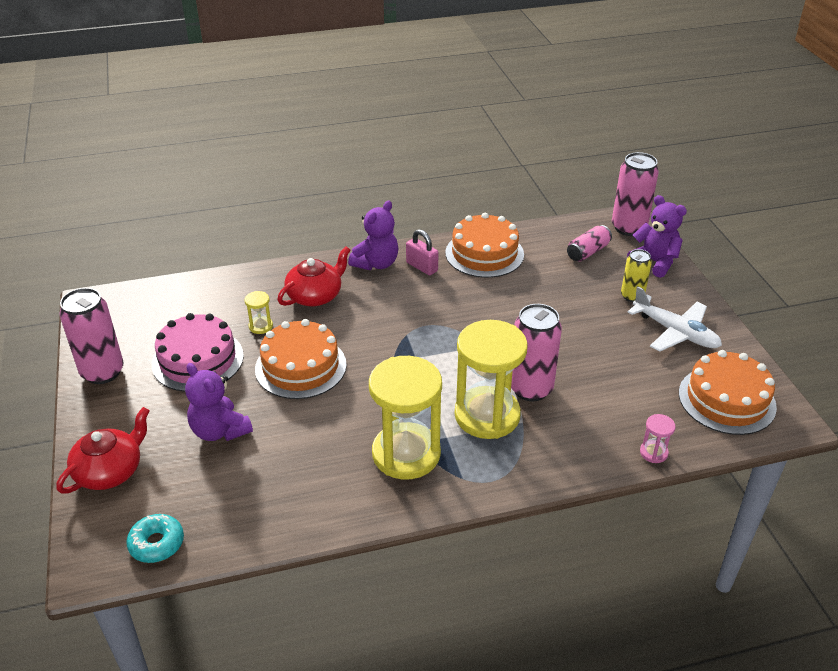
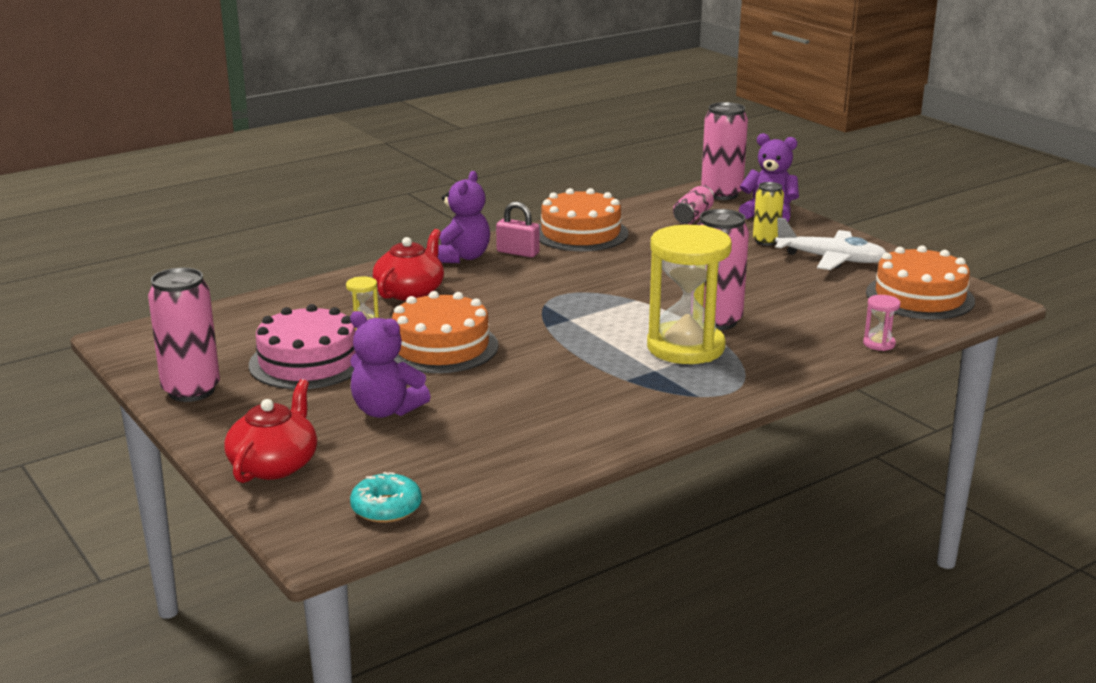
camera: 20 degrees left, 15 degrees down
yellow hourglass [369,356,442,480] -> none

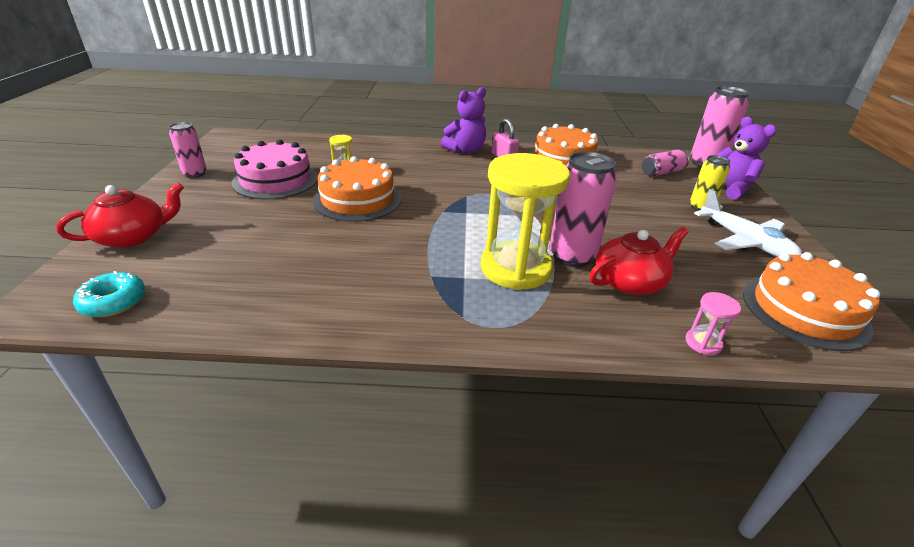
camera: 35 degrees right, 10 degrees up
pink can [148,268,220,402] -> pink can [169,122,207,178], size x0.60
purple teddy bear [350,311,431,418] -> none
red teapot [373,229,444,301] -> red teapot moved to [589,227,688,295]

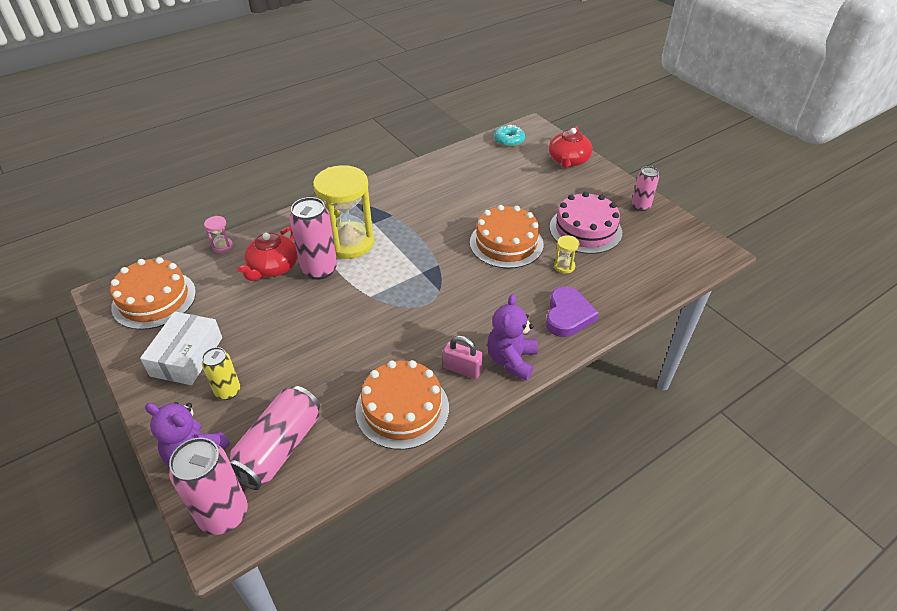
camera: 145 degrees right, 10 degrees up
pink can [642,150,689,177] -> pink can [229,386,320,490], size x1.66
white plane [694,189,802,257] -> white box [140,312,222,385]
none -> purple heart [546,286,599,337]

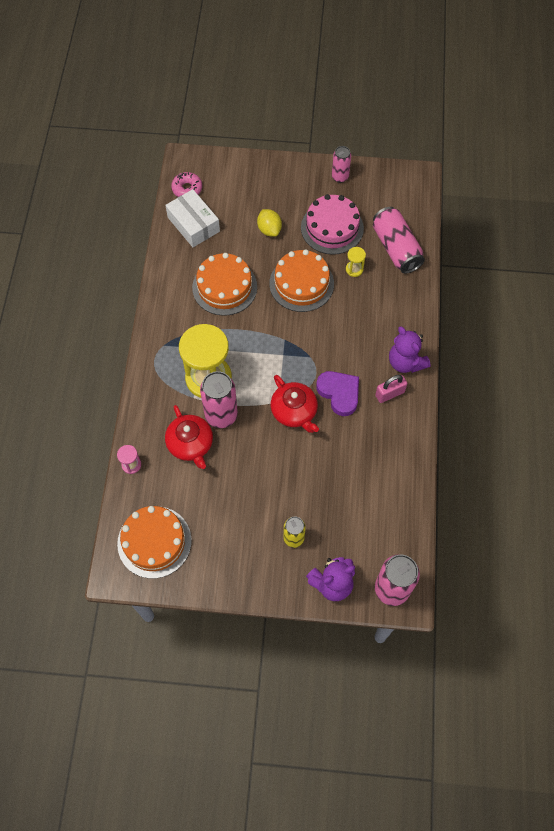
camera: 50 degrees left, 20 degrees up
white box [140,312,222,385] -> white box moved to [165,189,220,247]
pink can [229,386,320,490] -> pink can moved to [373,207,425,274]
orange cake [355,360,449,450] -> orange cake moved to [192,253,257,316]
turquoise donut [494,125,525,147] -> pink donut [171,172,202,197]
purple heart [546,286,599,337] -> purple heart moved to [316,371,359,416]
red teapot [549,126,593,168] -> red teapot moved to [271,375,319,433]
none -> yellow lemon [257,209,282,237]

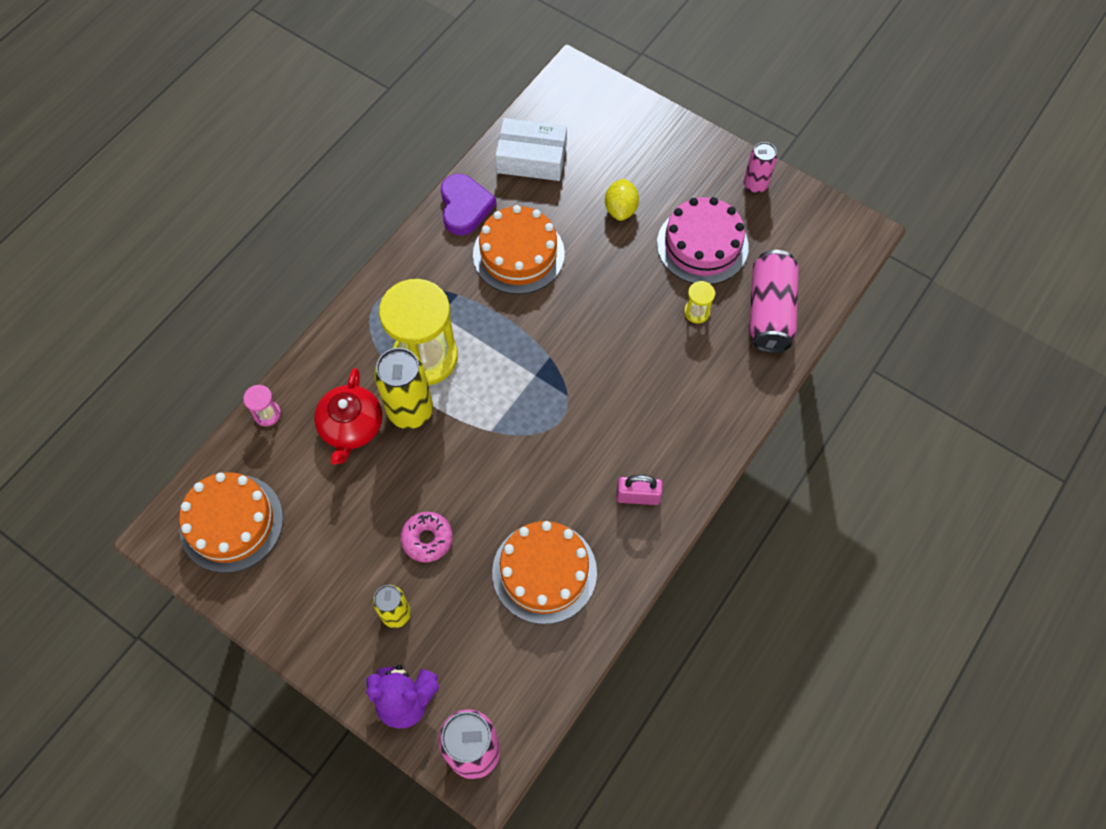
camera: 30 degrees right, 0 degrees up
white box [165,189,220,247] -> white box turned 75 degrees counterclockwise [495,118,567,181]
pink donut [171,172,202,197] -> pink donut moved to [400,512,453,562]
pink can [200,371,238,428] -> yellow can [374,348,433,429]
orange cake [269,249,334,312] -> orange cake moved to [492,521,597,624]
red teapot [271,375,319,433] -> none
purple heart [316,371,359,416] -> purple heart moved to [441,174,496,235]
purple teddy bear [389,326,431,373] -> none

